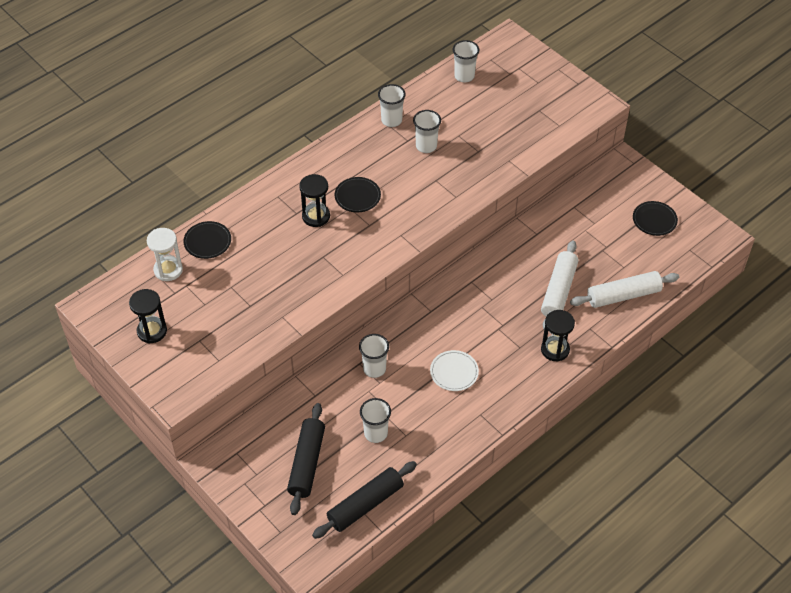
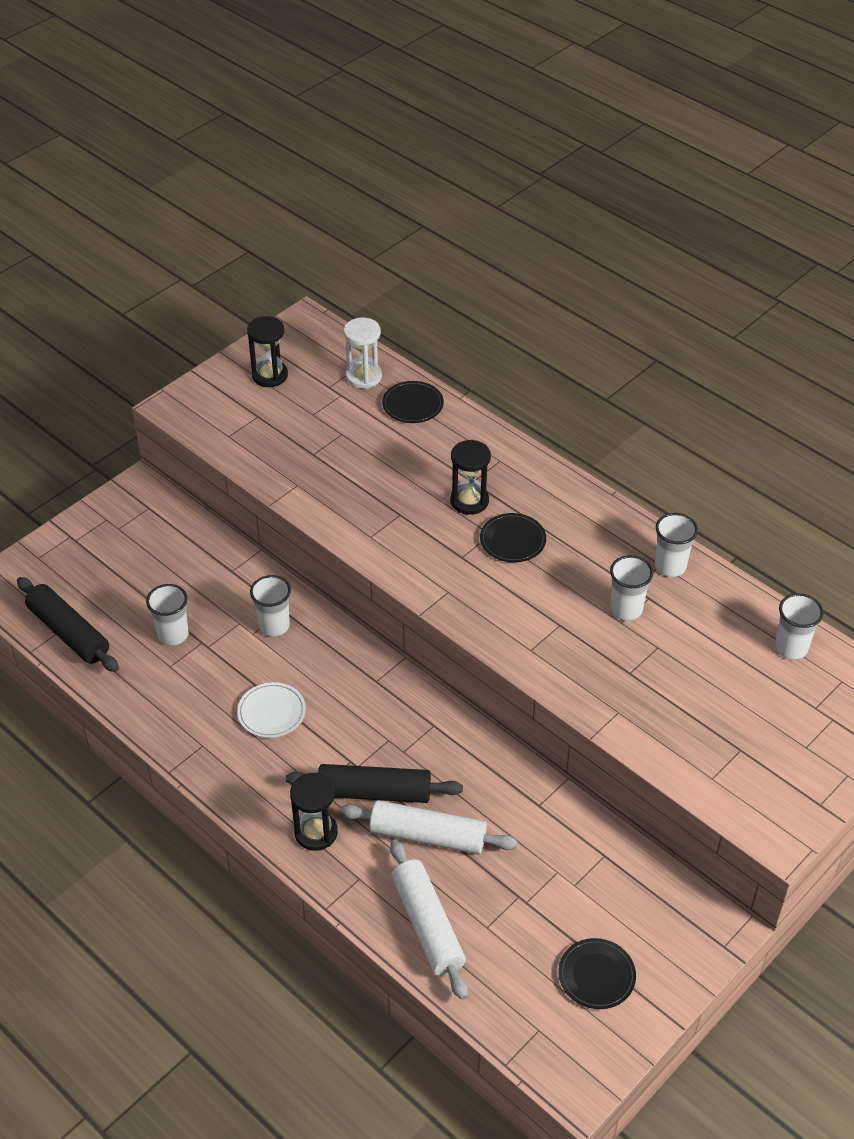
camera: 85 degrees right, 5 degrees down
black rolling pin [287,403,325,515] -> black rolling pin moved to [286,764,463,803]

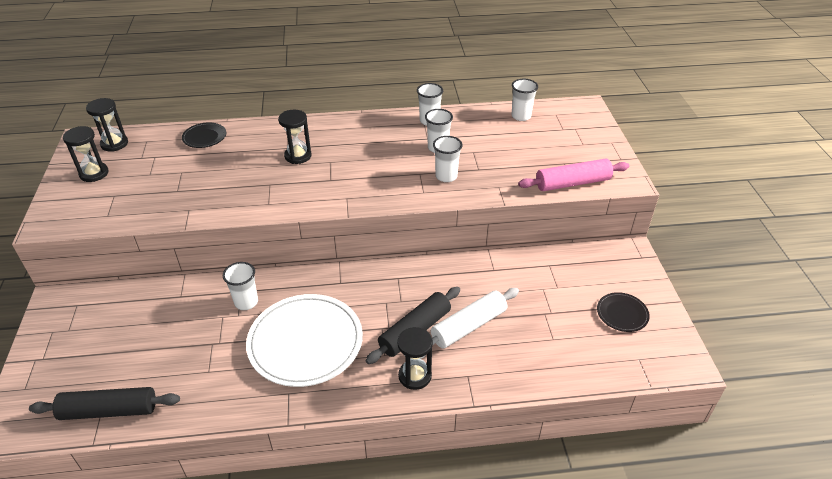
camera: 50 degrees left, 5 degrees down
white cup [146,584,189,646] -> white cup moved to [433,136,463,182]
white plate [237,682,306,738] -> white plate [246,294,363,387], size x2.16
white hourglass [344,317,382,389] -> none
white rolling pin [390,840,468,1000] -> none
black plate [480,513,546,562] -> none
none -> black hourglass [86,98,128,152]
none -> pink rolling pin [518,159,629,191]

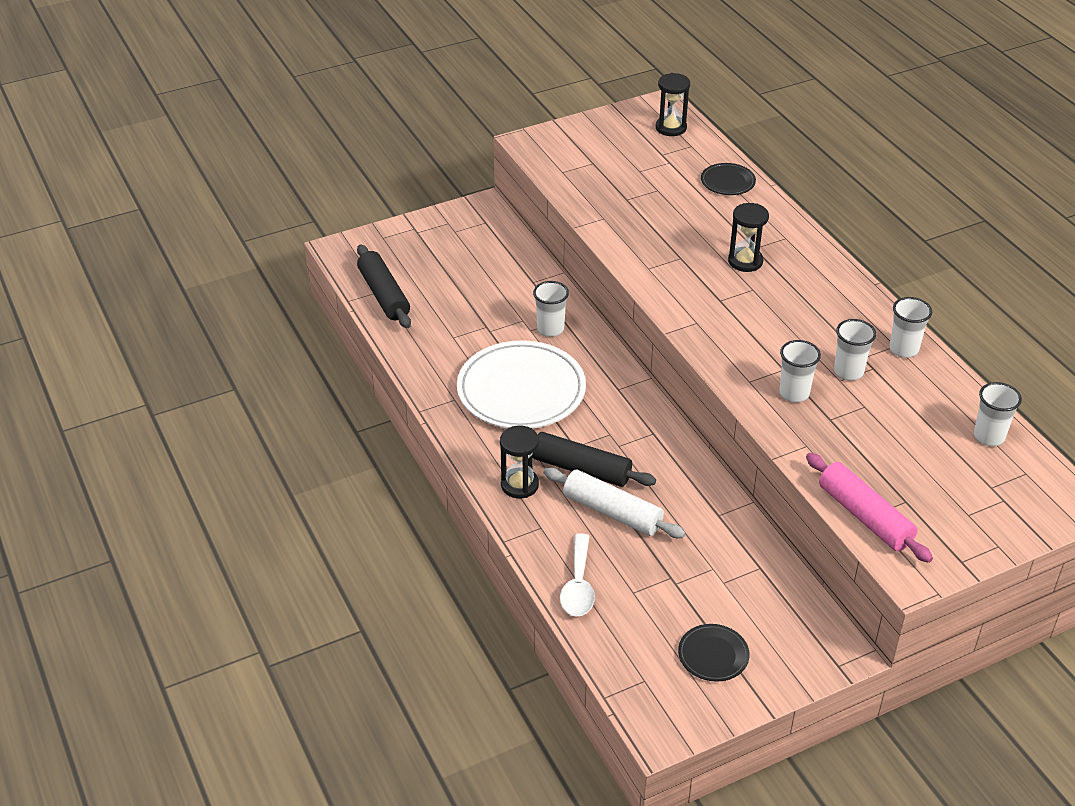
camera: 70 degrees right, 0 degrees up
black hourglass [63,126,109,182] -> none
none -> white spoon [560,533,595,617]

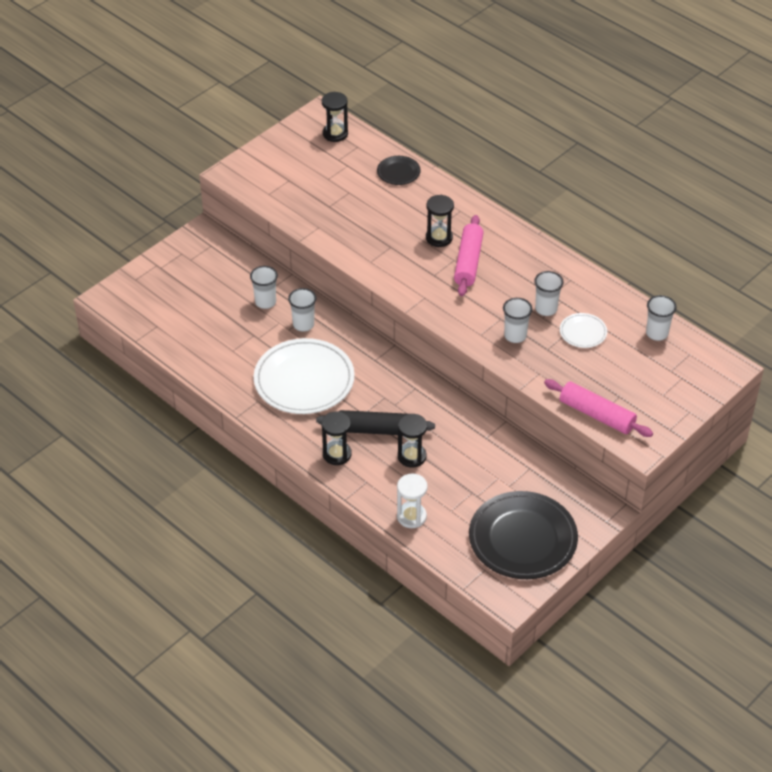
camera: 20 degrees left, 5 degrees up
black rolling pin [357,244,411,328] -> none
white rolling pin [543,468,685,538] -> black hourglass [398,414,427,468]
white spoon [560,533,595,617] -> white hourglass [397,474,428,528]
black plate [678,624,750,682] -> black plate [469,491,578,579], size x2.16
white cup [889,297,932,358] -> white cup moved to [250,266,278,309]
none -> pink rolling pin [454,215,484,296]
none -> white plate [560,313,607,348]

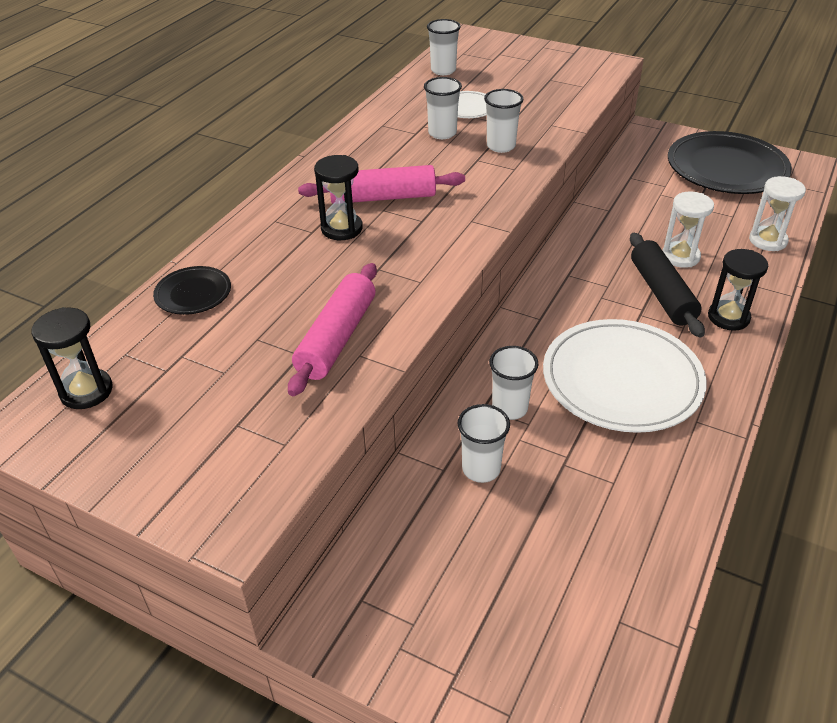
camera: 105 degrees left, 5 degrees down
black hourglass [398,414,427,468] -> white hourglass [662,192,714,268]
pink rolling pin [544,379,653,437] -> pink rolling pin moved to [288,263,377,396]

